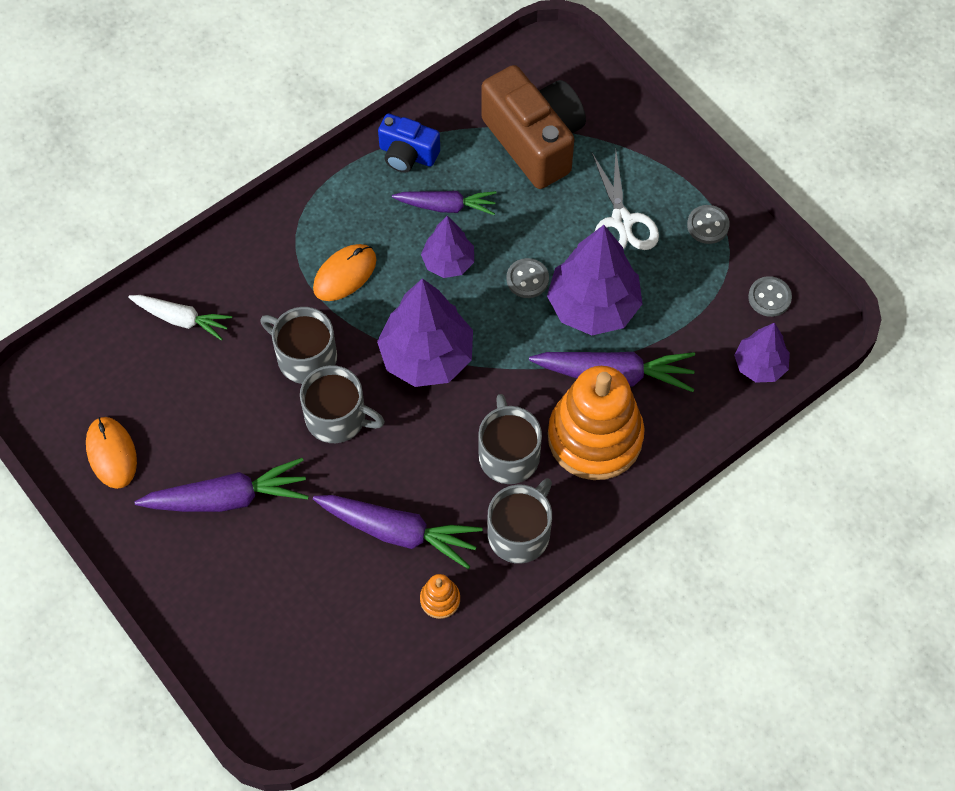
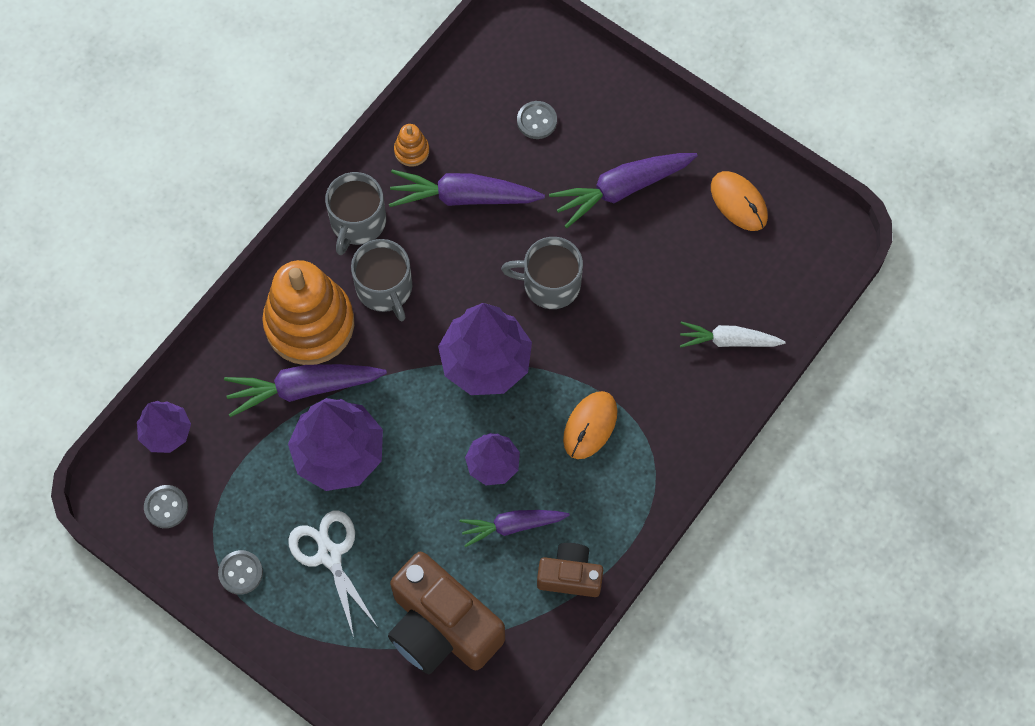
camera: 165 degrees right, 5 degrees up
grey mug [260,307,337,384] -> none
blue camera [378,113,440,173] -> brown camera [537,543,603,597]
grey button [506,258,549,298] -> grey button moved to [517,101,557,139]

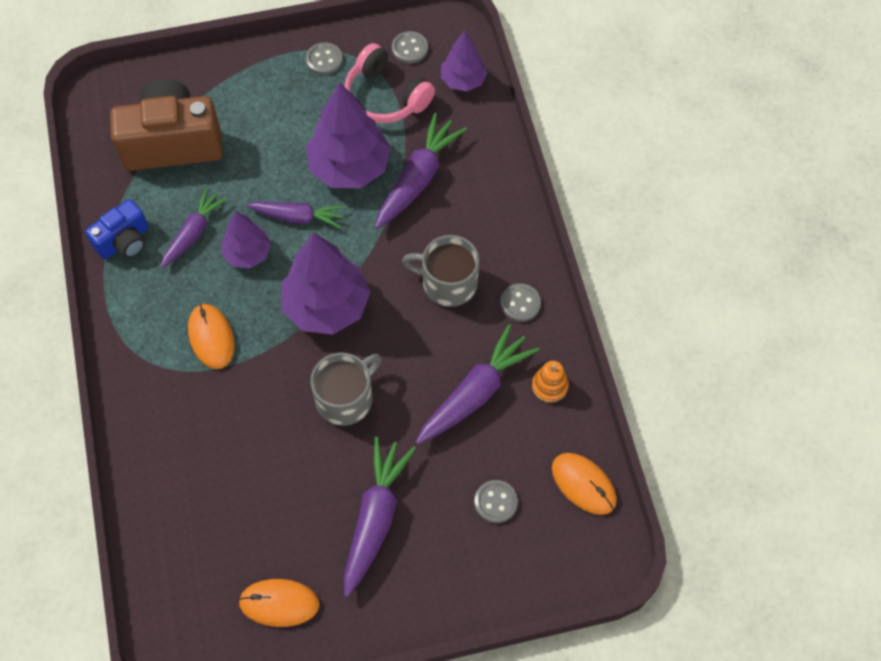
camera: 130 degrees right, 5 degrees down
orange stacking toy [262,260,354,365] -> none
white scissors [288,511,378,637] -> none
grey mug [325,172,386,255] -> grey button [500,284,541,322]
brown camera [537,543,603,597] -> blue camera [85,199,149,259]
white carrot [680,321,786,348] -> none
none -> purple carrot [247,202,345,228]
none -> pink headphones [345,43,435,123]
none -> orange mouse [552,453,617,515]

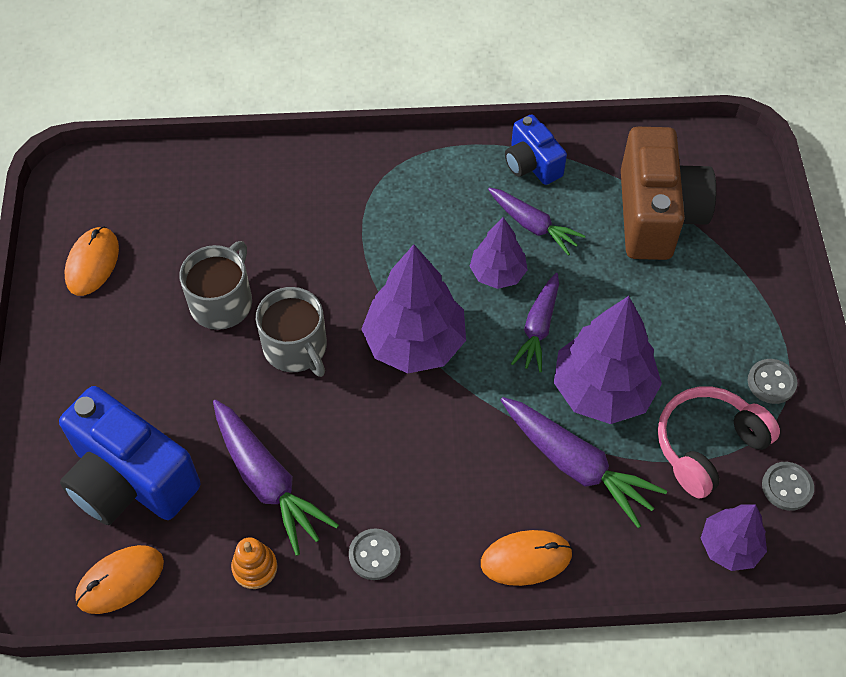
camera: 100 degrees right, 5 degrees down
orange mouse [188,304,235,369] -> orange mouse moved to [481,530,573,586]
purple carrot [344,437,416,597] -> none
grey mug [402,235,479,307] -> grey mug moved to [179,241,252,330]
grey button [474,480,518,523] -> blue camera [59,386,200,525]

